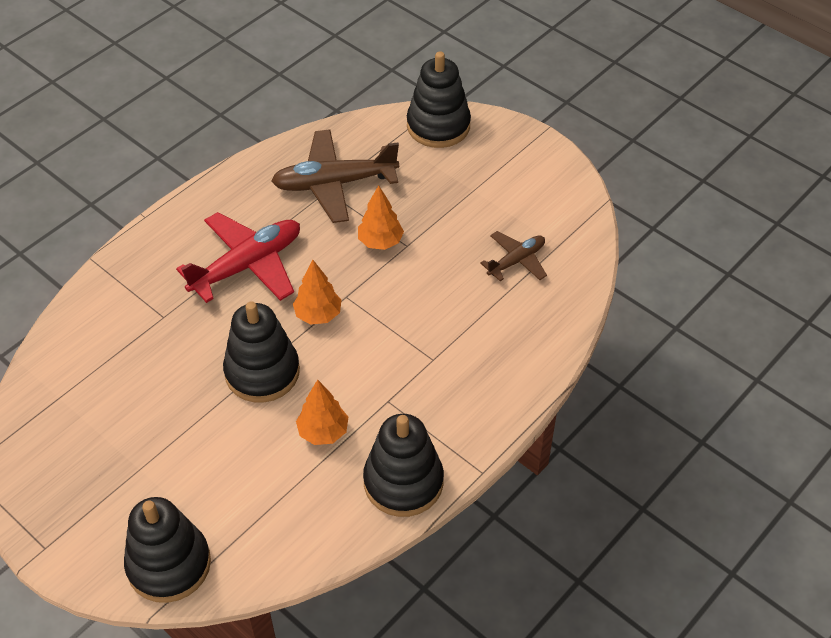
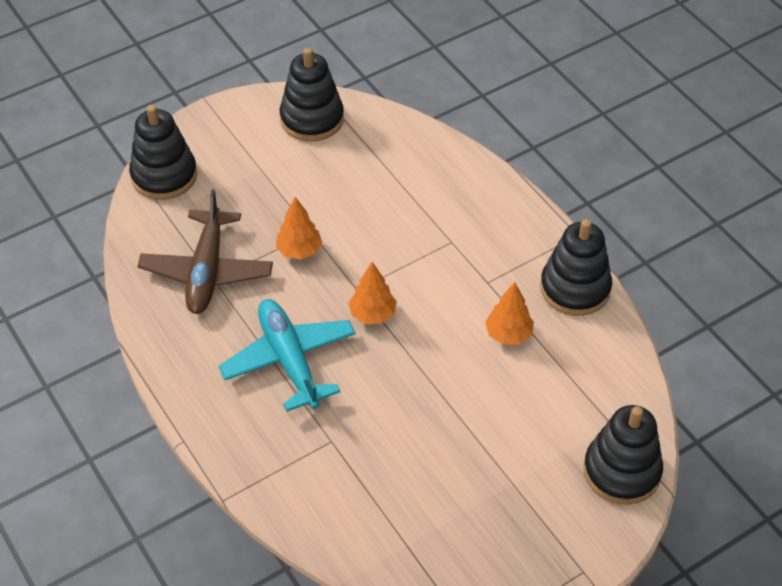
camera: 75 degrees left, 0 degrees up
red plane [176,212,300,303] -> turquoise plane [219,299,356,412]
black stacking toy [223,301,300,403] -> black stacking toy moved to [280,48,344,142]
brown plane [480,231,547,281] -> none

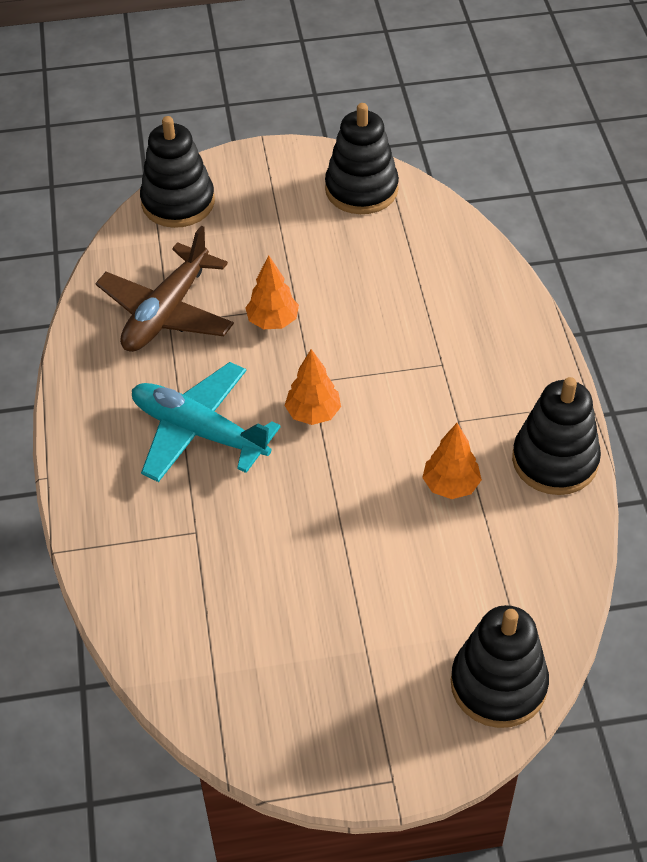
camera: 25 degrees right, 0 degrees up
turquoise plane [219,299,356,412] -> turquoise plane turned 60 degrees counterclockwise [132,362,281,482]

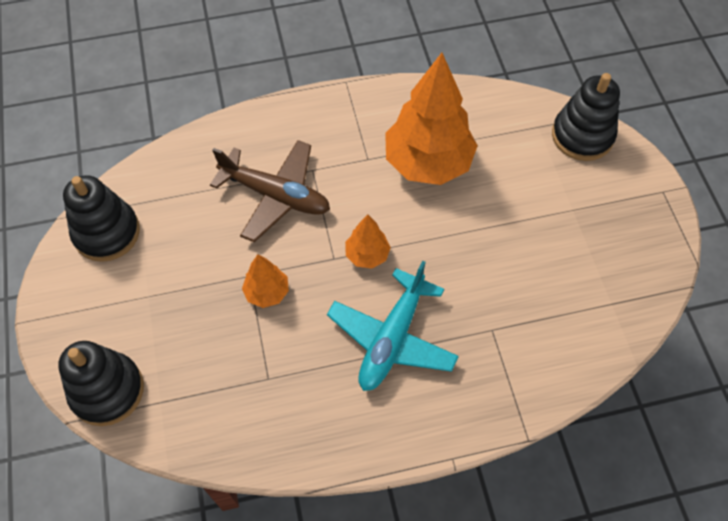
camera: 95 degrees left, 10 degrees up
brown plane [95,226,234,352] -> brown plane moved to [210,140,330,242]
orange tree [422,423,482,499] -> orange tree [385,53,478,185], size x2.13
black stacking toy [512,377,601,495] -> none

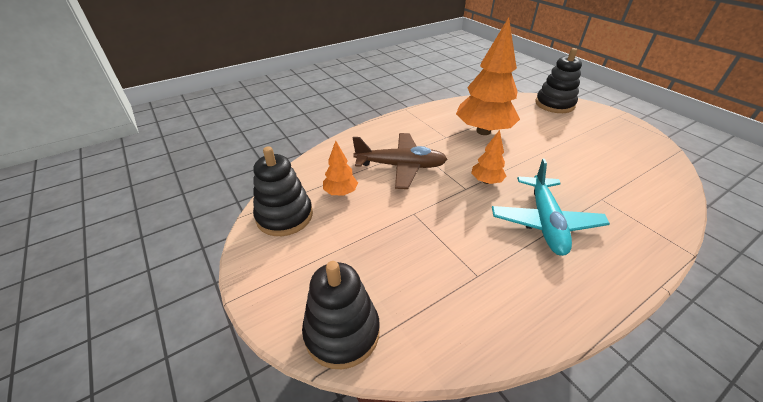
camera: 20 degrees left, 20 degrees down
orange tree [242,254,289,308] -> orange tree moved to [323,141,358,196]

